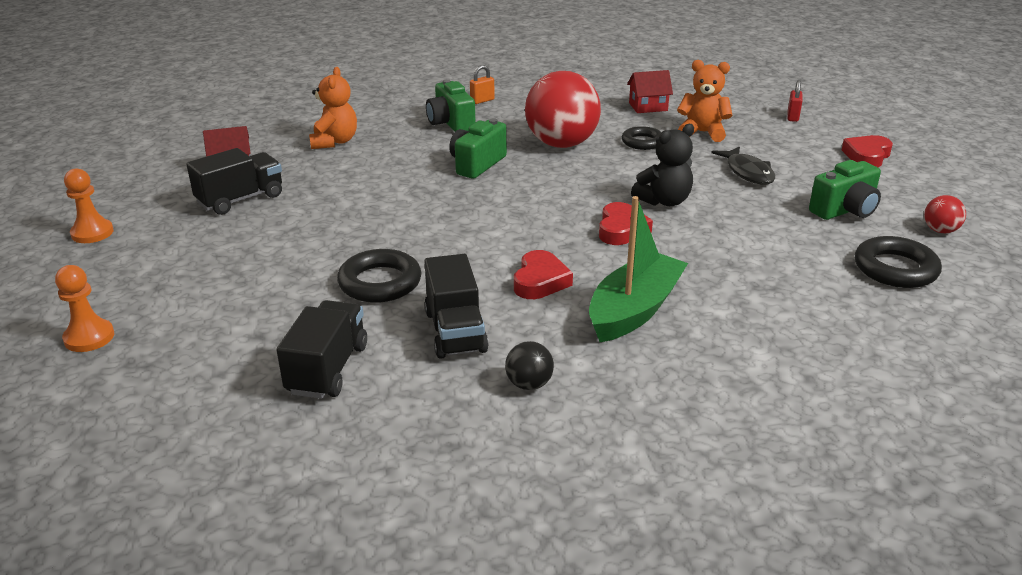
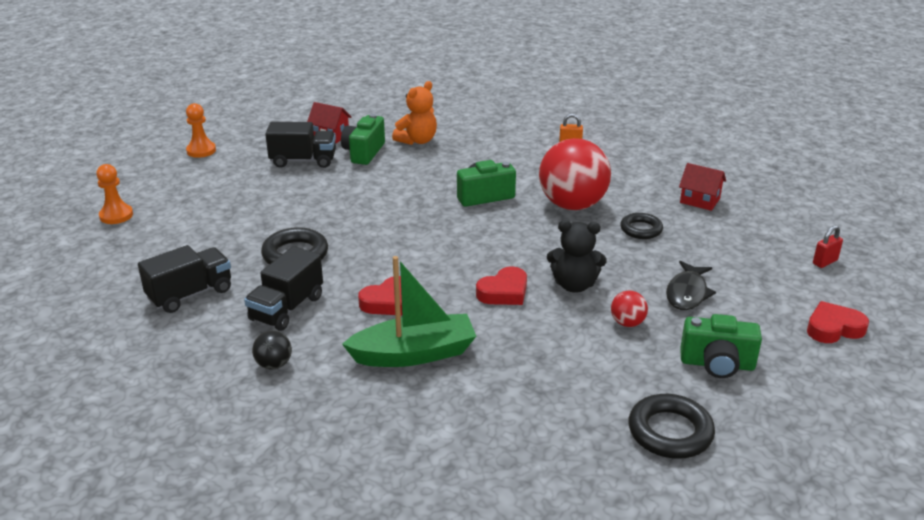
camera: 40 degrees right, 0 degrees up
green camera [426,79,476,132] -> green camera moved to [341,114,385,165]
orange teddy bear [677,60,732,142] -> none
red ball [924,195,966,233] -> red ball moved to [611,290,648,327]

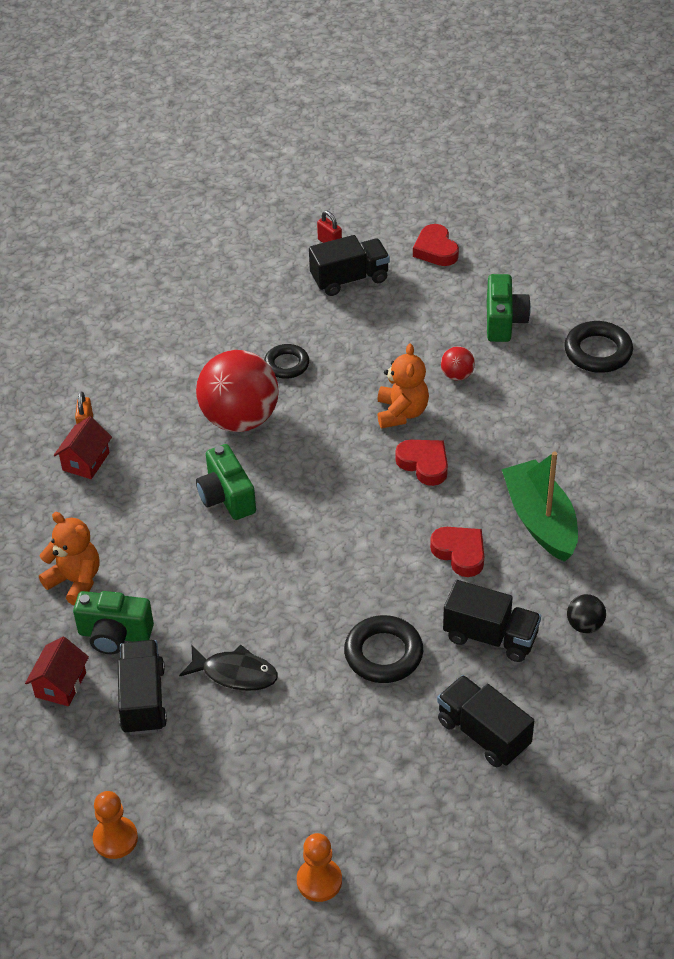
camera: 95 degrees left, 15 degrees up
black teddy bear [547,220,607,292] -> orange teddy bear [377,343,429,428]
black fish [666,261,716,310] -> black fish moved to [179,645,278,691]
red house [679,163,726,211] -> red house moved to [54,416,112,479]
none -> black truck [309,235,390,296]

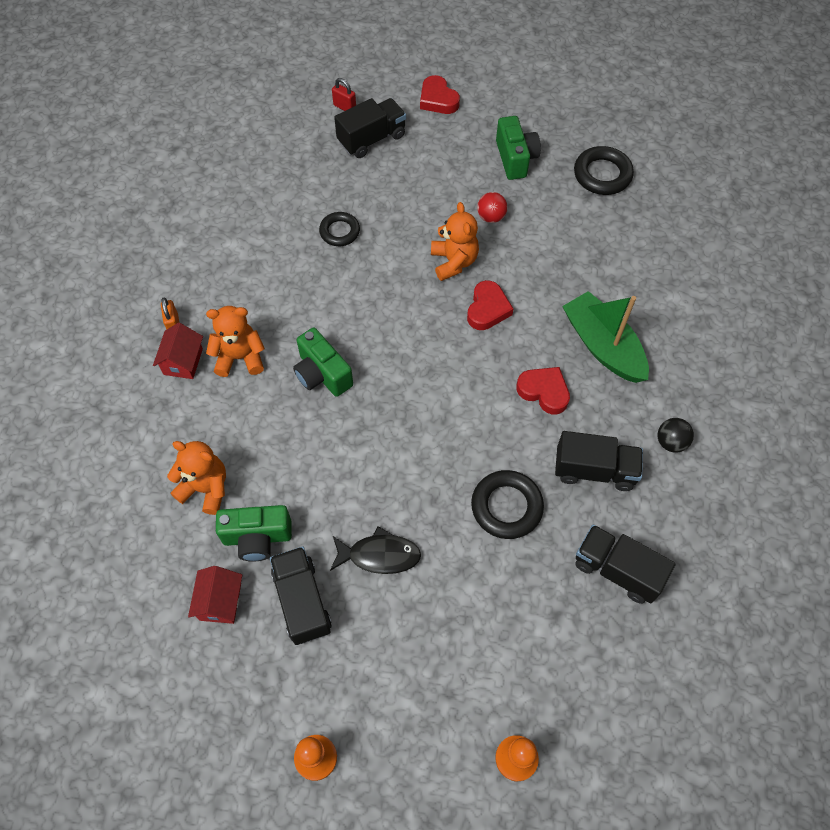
camera: 15 degrees left, 15 degrees up
red ball [196,350,279,432] -> none
red heart [395,440,448,486] -> red heart turned 75 degrees clockwise [467,280,513,330]
none -> orange teddy bear [206,306,265,377]

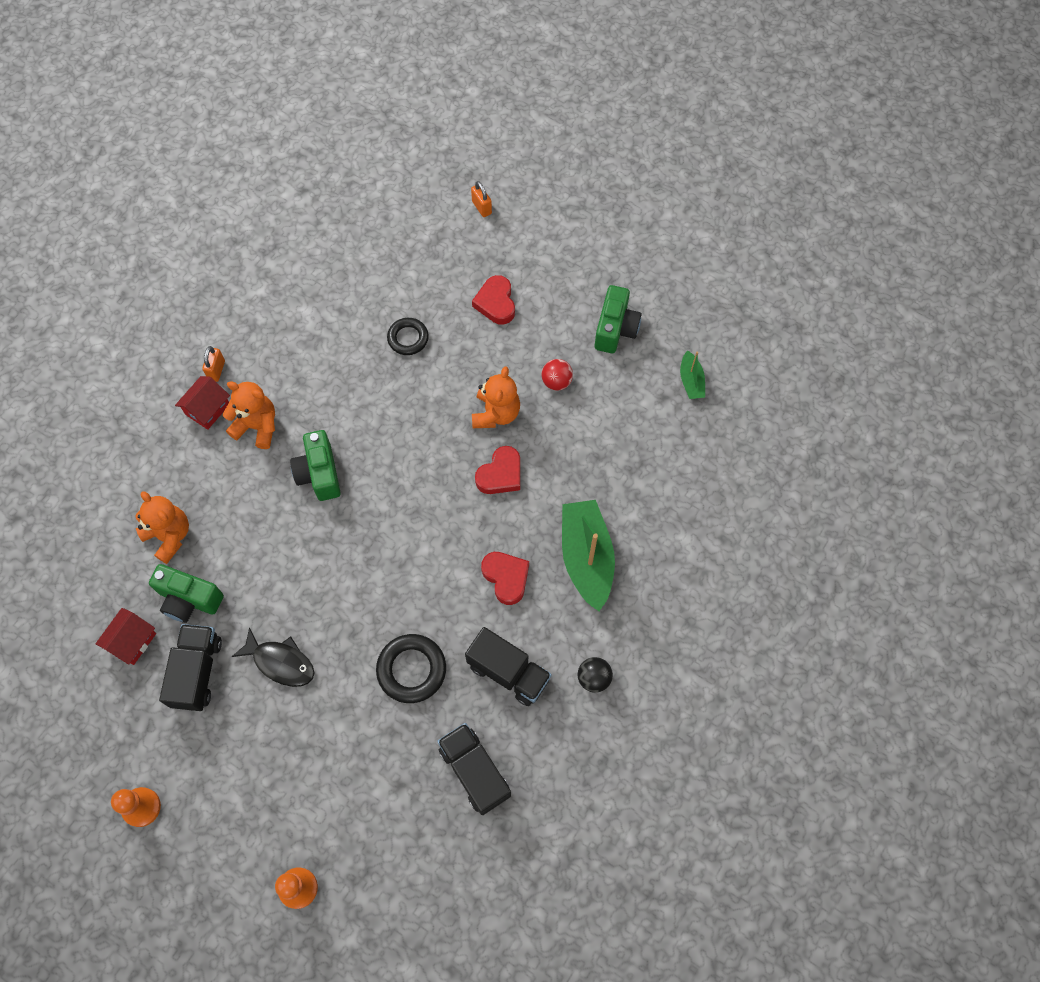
camera: 25 degrees right, 5 degrees up
red padlock [332,78,356,111] -> orange padlock [471,181,492,217]
black truck [334,98,406,158] -> none
red heart [420,75,460,114] -> red heart moved to [472,275,515,325]
black ring [574,146,634,195] -> green boat [680,350,705,399]

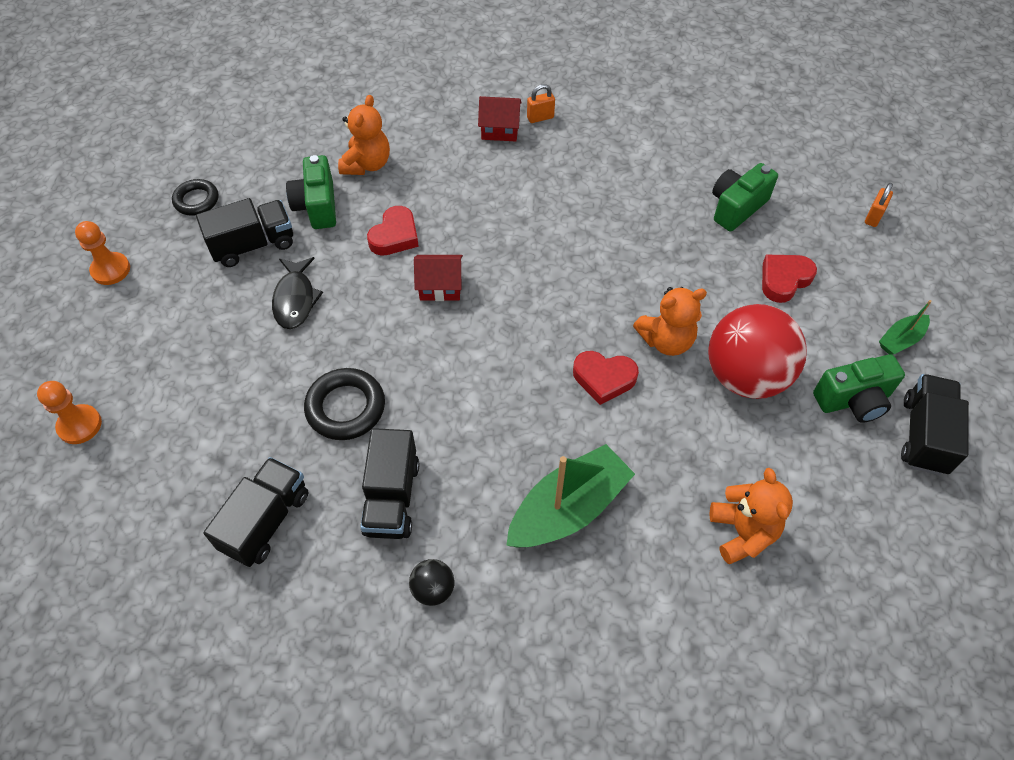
camera: 60 degrees right, 10 degrees down
red house [96,608,156,665] -> red house moved to [414,255,463,301]
orange teddy bear [223,381,275,449] -> orange teddy bear moved to [710,468,793,564]
green camera [290,430,341,501] -> green camera moved to [712,163,778,231]
black ring [387,318,429,355] -> black ring moved to [172,179,219,216]
red heart [481,552,529,605] -> red heart moved to [367,206,419,256]
red ball [541,359,573,391] -> red ball [708,304,807,399], size x2.34
green boat [680,350,705,399] -> green boat moved to [879,300,932,355]
none -> black truck [901,374,969,475]

